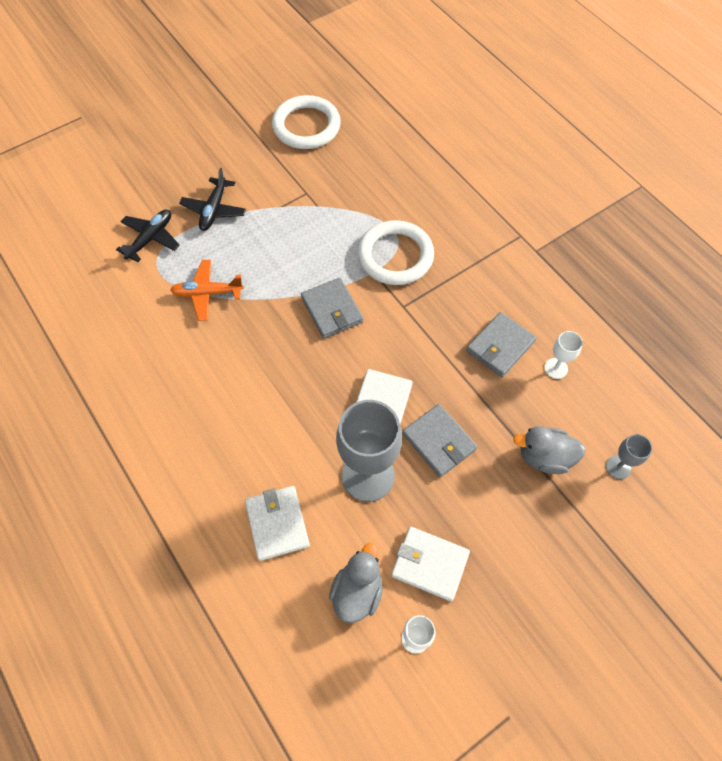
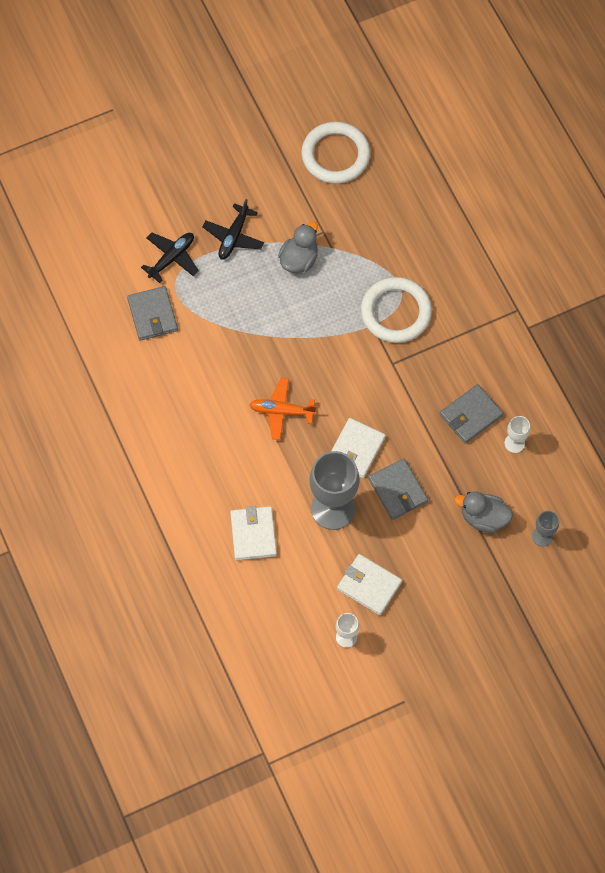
camera: 10 degrees right, 5 degrees up
orange plane [170,259,244,321] -> orange plane moved to [249,378,316,440]
grey wallet [301,278,364,338] -> grey wallet moved to [127,286,178,341]
grey duck [329,543,383,623] -> grey duck moved to [278,221,318,273]

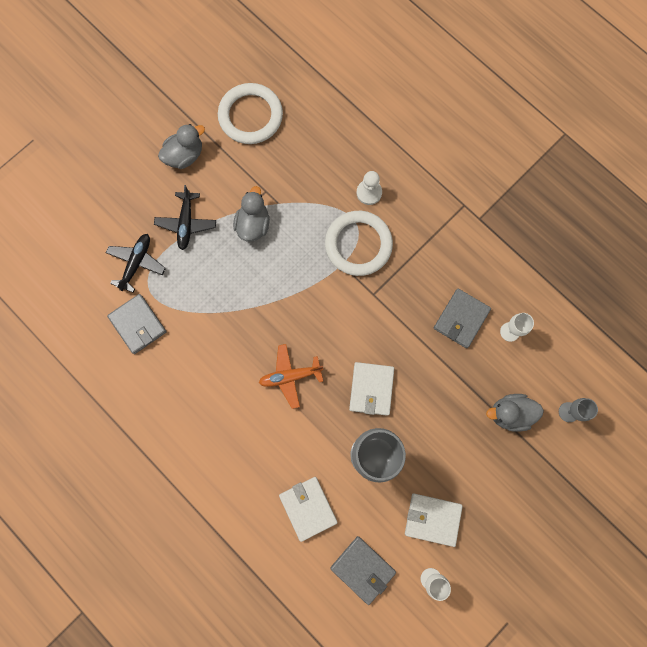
camera: 20 degrees left, 10 degrees up
grey wallet [368,458,428,520] -> grey wallet moved to [331,536,396,605]
none -> grey duck [158,124,205,169]
none -> white pawn [356,171,382,205]

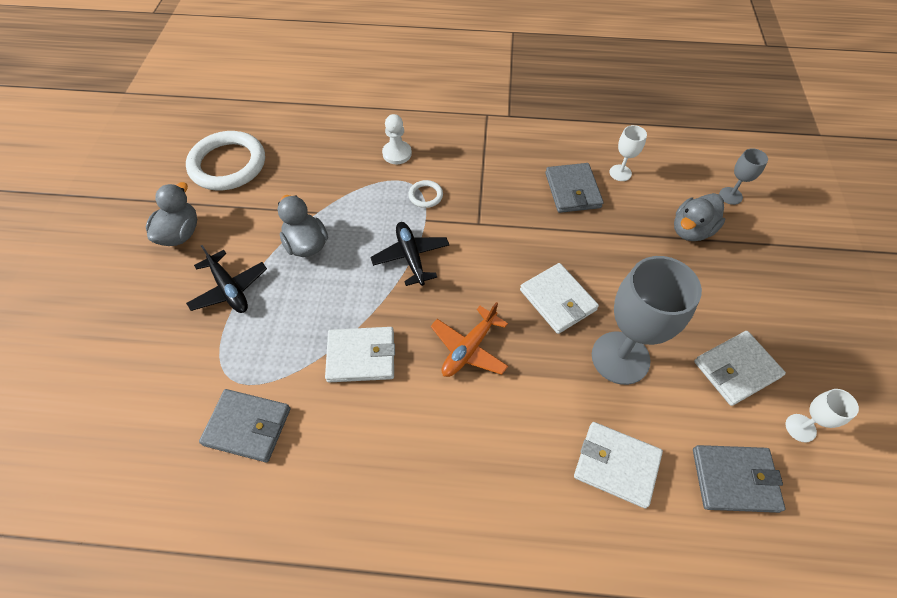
camera: 40 degrees left, 20 degrees down
black plane [105,234,166,293] -> black plane moved to [370,222,449,286]
white ring [325,211,393,276] -> white ring [408,180,443,208], size x0.43
none -> white wallet [325,327,395,382]

